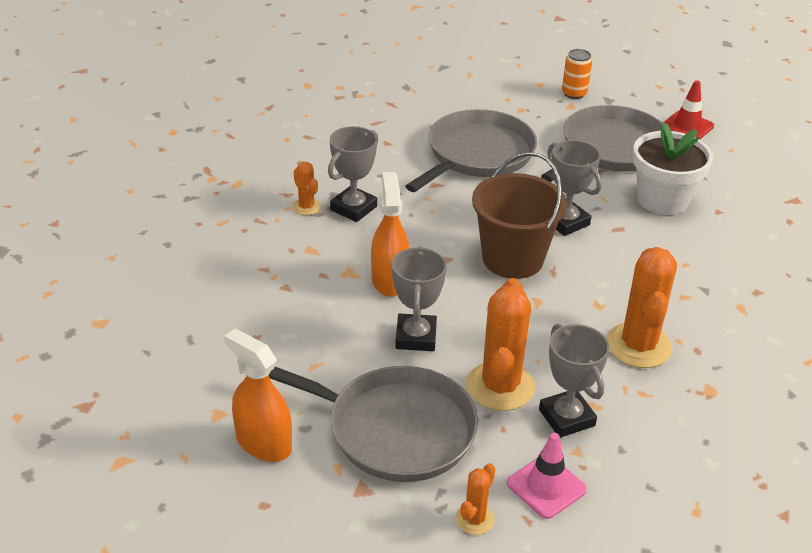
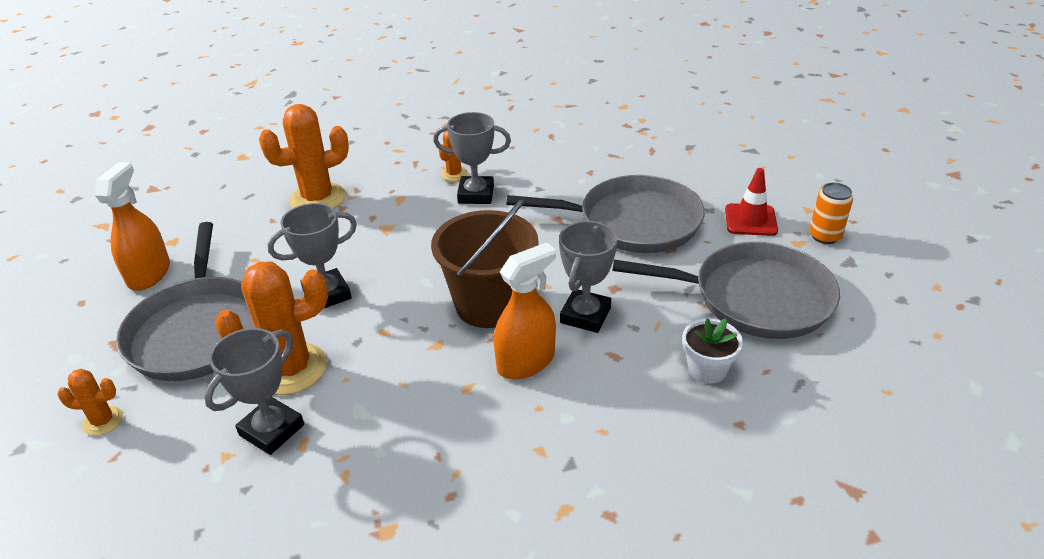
camera: 60 degrees right, 0 degrees up
orange spray bottle [371,172,409,297] -> orange spray bottle moved to [494,242,556,379]
pink traffic cone [507,433,587,519] -> none
orange cactus [606,247,677,368] -> orange cactus moved to [259,104,349,208]
white flower pot [633,123,713,215] -> white flower pot [683,318,743,384], size x0.57
red traffic cone [663,80,714,140] -> red traffic cone moved to [725,168,778,236]

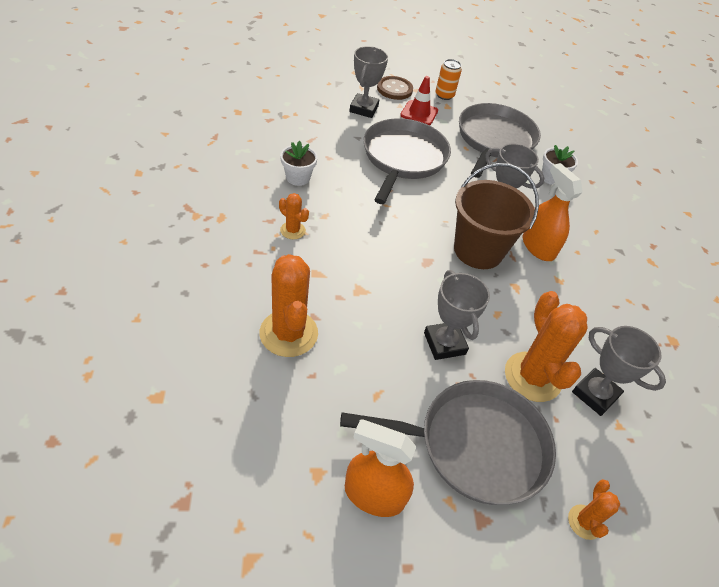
camera: 85 degrees left, 10 degrees up
grey trophy [433,112,511,204] -> grey trophy moved to [349,46,388,118]
none -> white flower pot [280,141,318,186]
none -> brown button [377,76,413,100]

